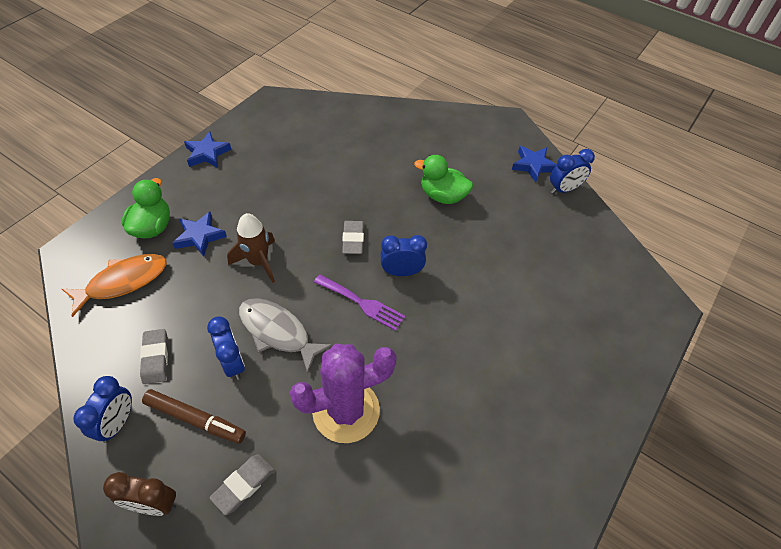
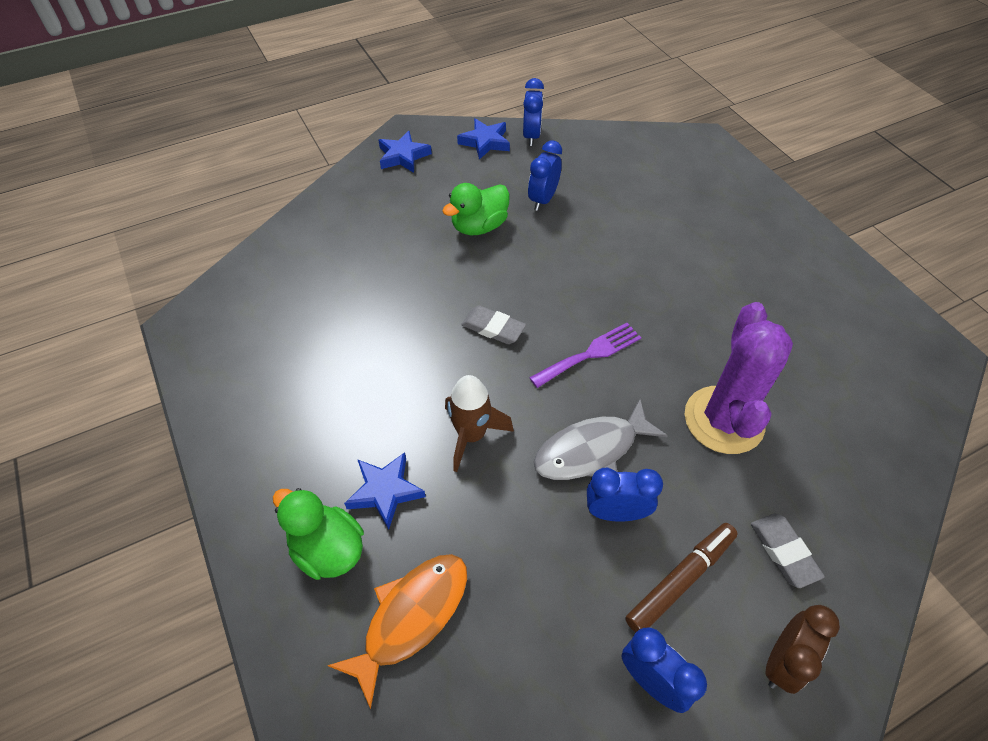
camera: 60 degrees left, 0 degrees up
orange fish [62,254,167,317] -> orange fish turned 45 degrees clockwise [327,554,467,709]
grey eraser [140,329,168,384] -> none
blue star [184,131,232,168] -> blue star moved to [378,131,432,173]
blue clock [380,235,427,276] -> blue clock moved to [528,140,562,211]

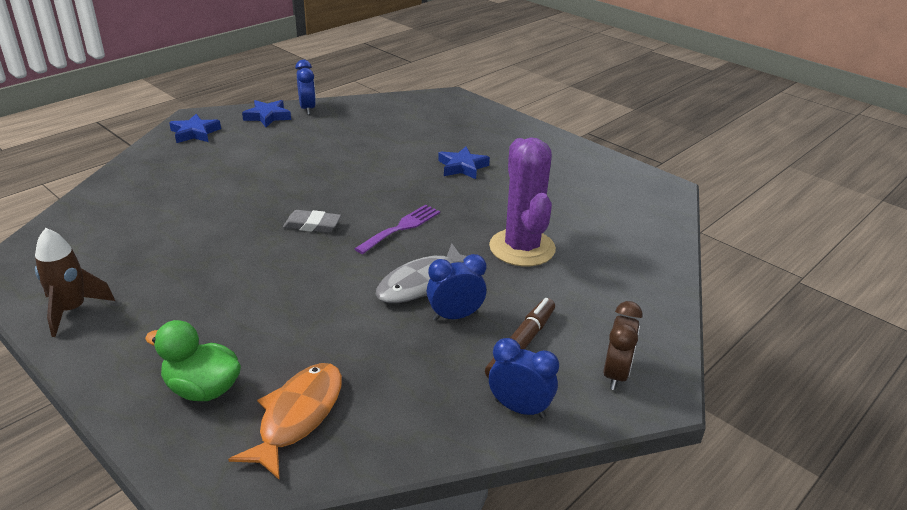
camera: 20 degrees left, 20 degrees down
blue star [344,452,426,530] -> blue star moved to [438,147,490,179]
green duck [442,183,510,235] -> none
brown rocket [445,375,514,472] -> brown rocket moved to [35,228,115,337]
blue clock [528,140,562,211] -> none
grey eraser [751,513,825,588] -> none

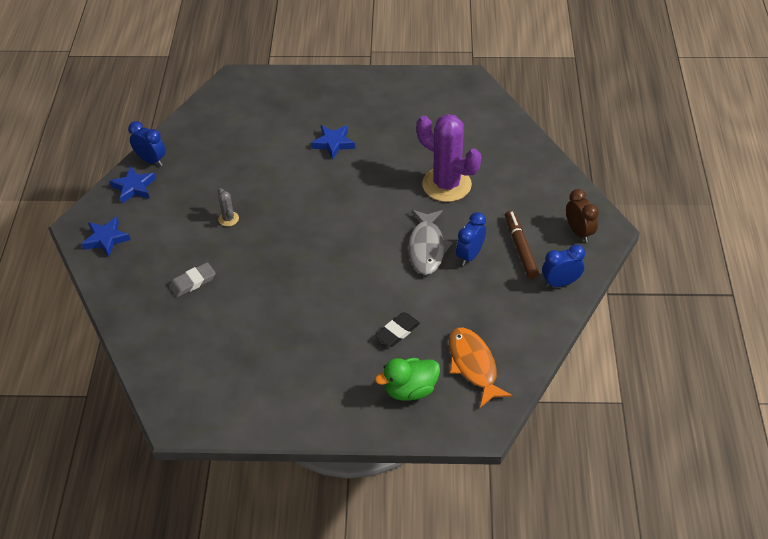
camera: 40 degrees left, 15 degrees up
brown rocket [35,228,115,337] -> none
grey eraser [283,210,341,233] -> grey eraser moved to [169,262,216,297]
purple fork [355,204,440,254] -> none
none -> grey cactus [218,188,239,226]
none -> black eraser [375,312,420,347]

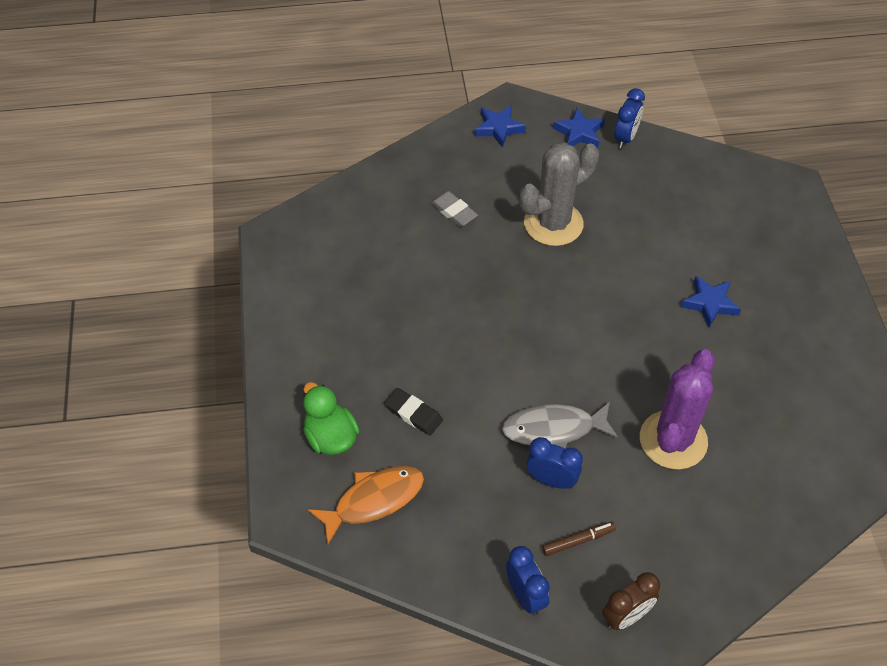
camera: 80 degrees right, 5 degrees up
grey cactus [218,188,239,226] -> grey cactus [520,142,599,246], size x2.42
brown marker [505,211,539,278] -> brown marker [542,522,616,556], size x0.66

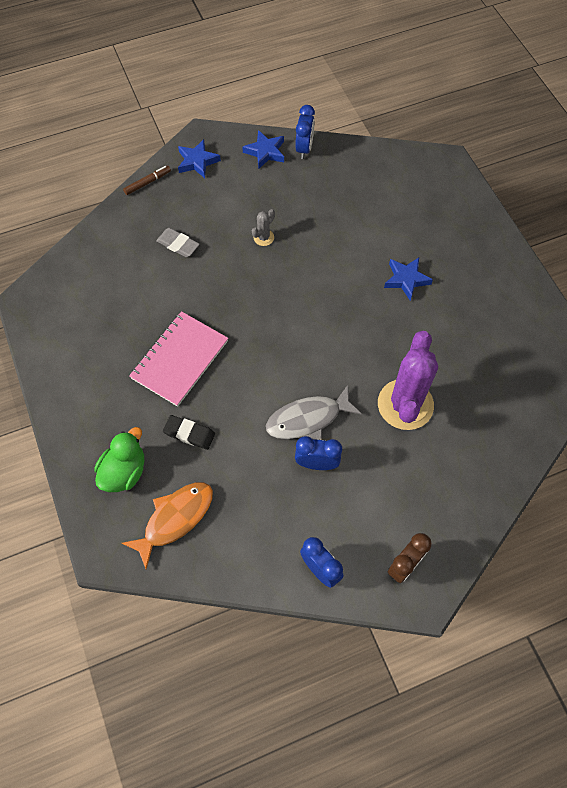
camera: 15 degrees left, 10 degrees up
green duck [303,382,360,455] -> green duck turned 75 degrees clockwise [94,427,144,492]
grey cactus [520,142,599,246] -> grey cactus [252,209,275,246], size x0.41
brown marker [542,522,616,556] -> brown marker moved to [123,166,171,195]
none -> pink notebook [129,311,228,407]

